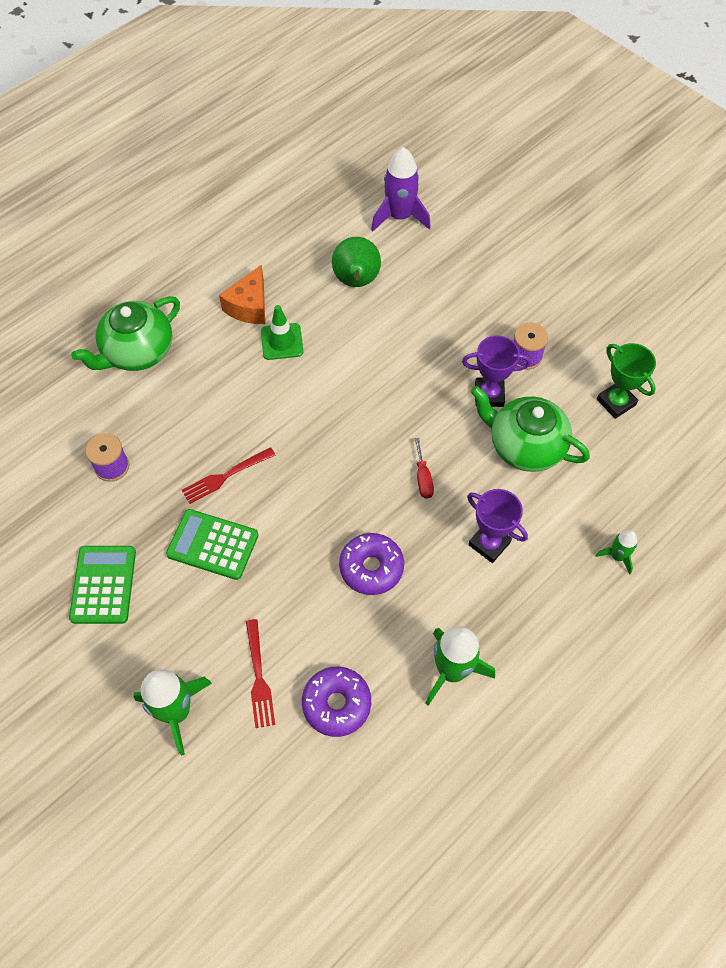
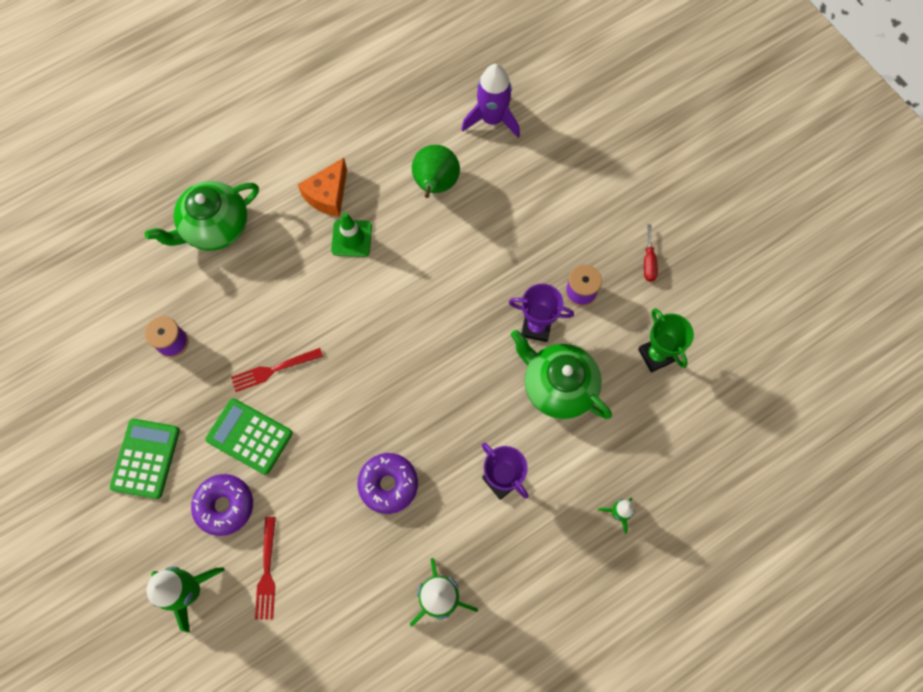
camera: 10 degrees right, 10 degrees up
purple donut [302,667,371,737] -> purple donut moved to [191,474,253,536]
red screwdriver [414,438,434,499] -> red screwdriver moved to [644,224,658,282]

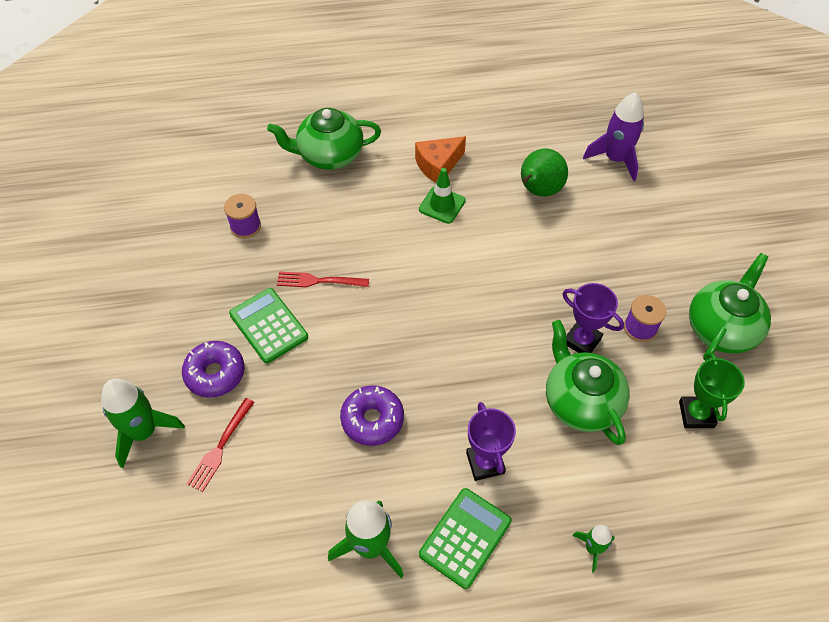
camera: 25 degrees right, 15 degrees down
green calculator [110,419,180,499] -> green calculator moved to [419,488,512,589]
red screwdriver [644,224,658,282] -> green teapot [689,253,771,360]

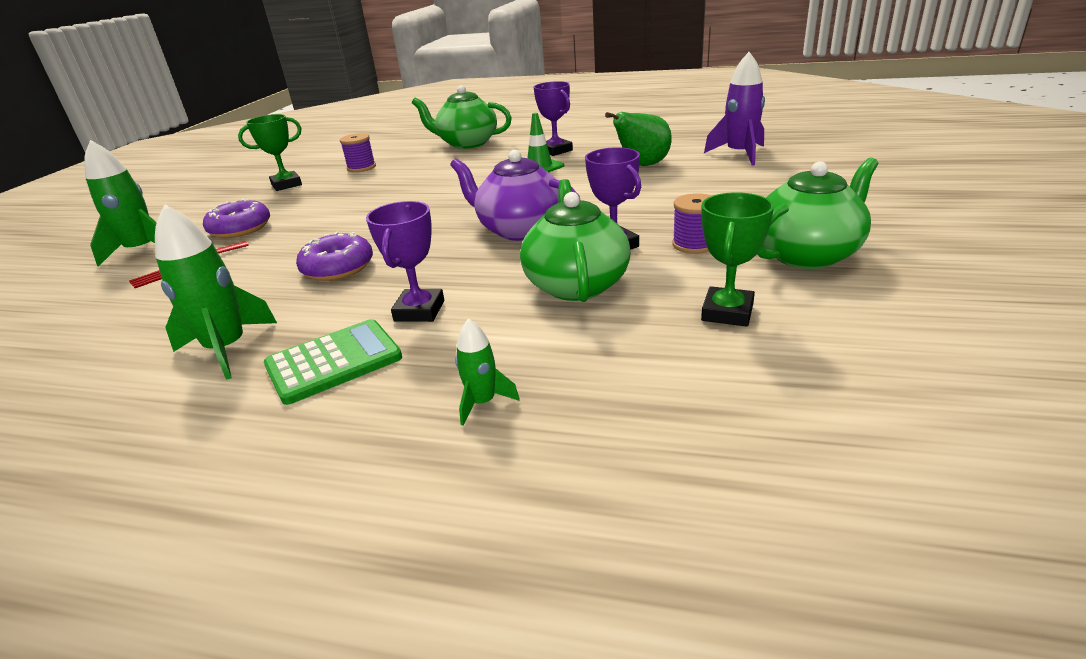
camera: 25 degrees right, 25 degrees down
green calculator [229,288,308,364] -> none
red fork [277,272,369,287] -> none
orange cheese [415,136,466,183] -> purple trophy [534,81,573,156]
none -> green trophy [238,114,302,191]
none -> purple teapot [450,150,580,241]

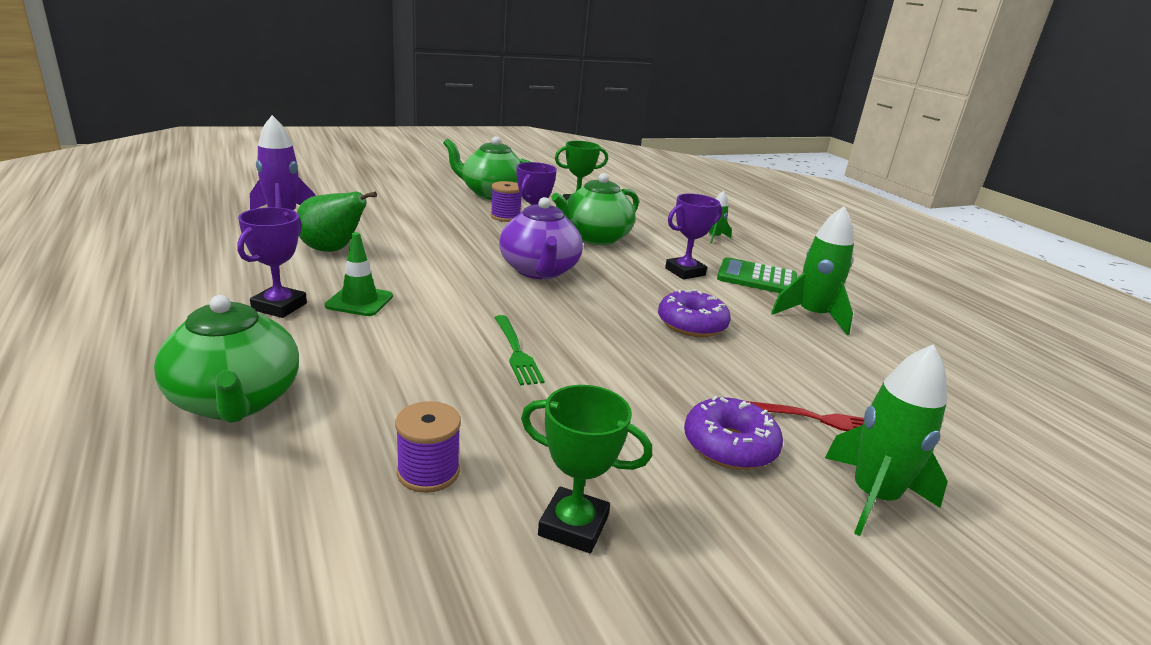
camera: 135 degrees left, 5 degrees down
none -> green fork [494,315,545,386]

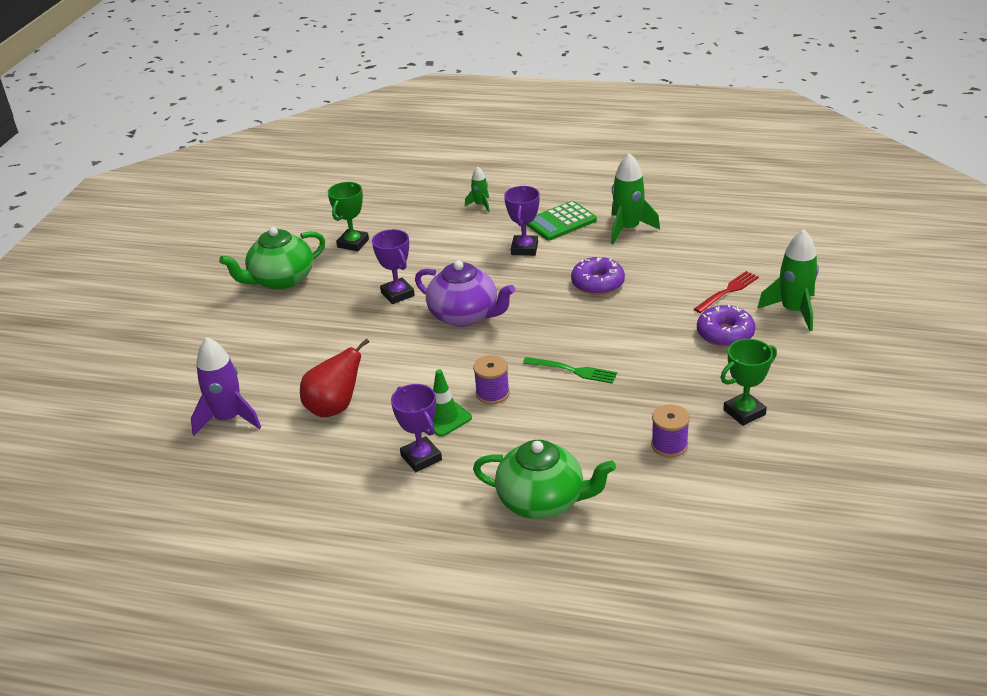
camera: 45 degrees left, 10 degrees up
green pear [297,192,377,252] -> red pear [300,338,369,417]
purple spool [491,181,522,222] -> purple spool moved to [473,355,510,404]
green teapot [551,173,639,245] -> none

